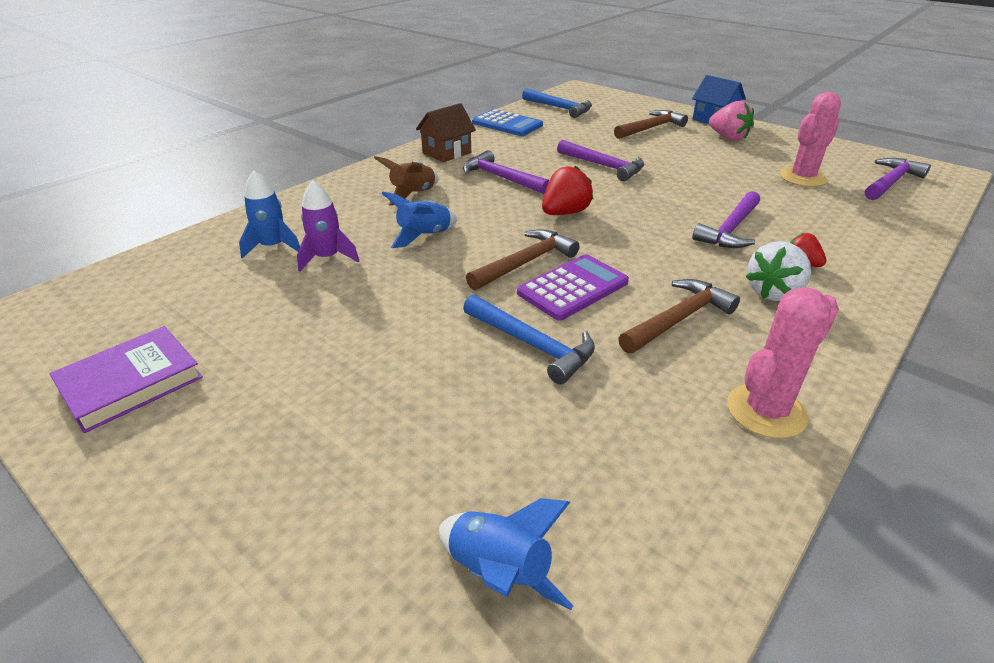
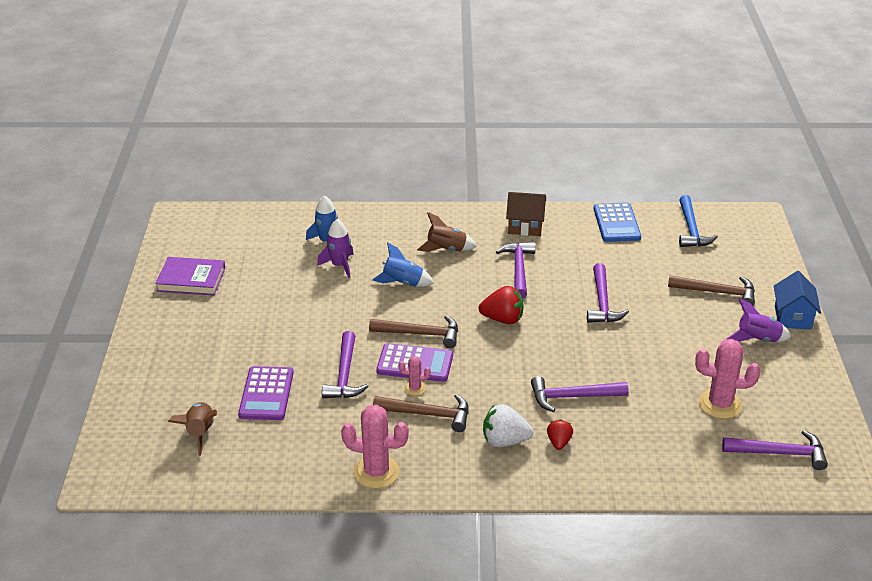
camera: 50 degrees right, 0 degrees up
blue rocket [439,498,573,610] -> brown rocket [168,402,217,456]
blue hammer [463,295,595,385] -> purple hammer [322,331,369,398]
pink strawberry [709,101,754,141] -> purple rocket [726,298,791,342]
none -> purple calculator [238,366,293,420]
none -> pink cactus [399,356,431,396]

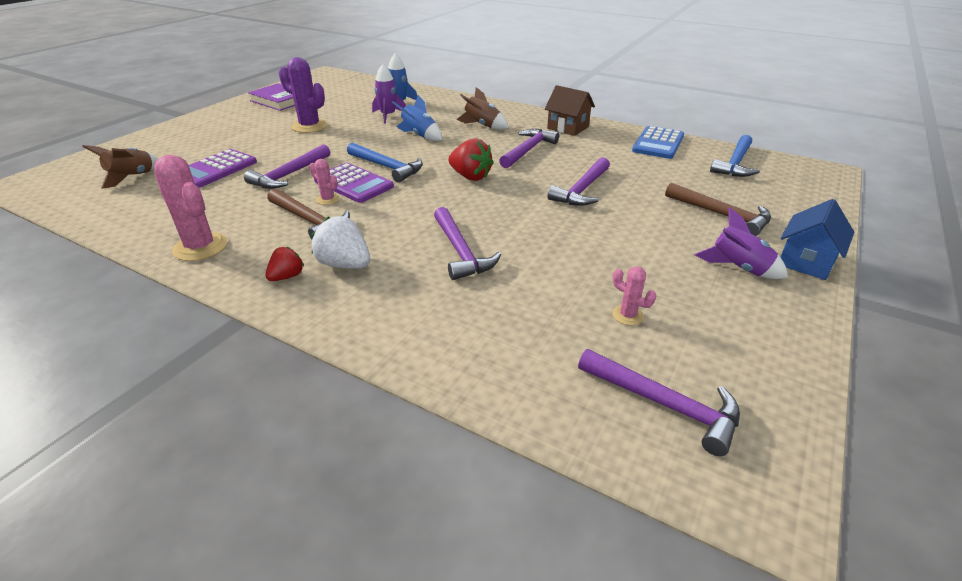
camera: 30 degrees right, 0 degrees up
brown hammer [369,315,458,348] -> blue hammer [347,142,423,183]
purple hammer [531,376,629,412] -> purple hammer turned 135 degrees counterclockwise [434,207,501,280]
red strawberry [547,419,573,450] -> red strawberry moved to [265,247,304,281]
pink cactus [695,339,760,419] -> pink cactus [612,266,656,325], size x0.51
none -> purple cactus [279,57,327,133]

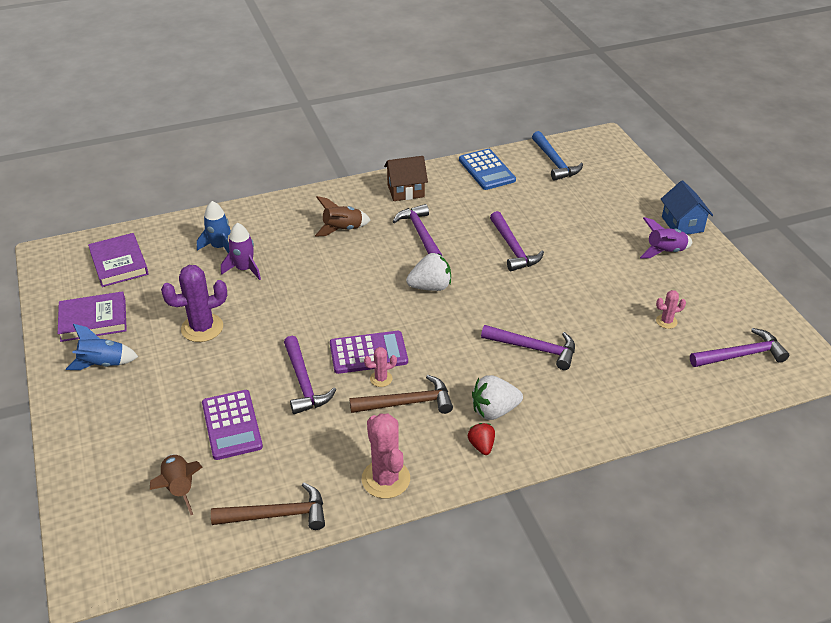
camera: 50 degrees left, 5 degrees up
pink cactus [154,155,228,261] -> pink cactus turned 75 degrees clockwise [362,414,410,498]
blue hammer [347,142,423,183] -> none
blue rocket [392,95,442,141] -> blue rocket moved to [66,324,138,370]
red strawberry [448,138,493,181] -> white strawberry [406,253,451,291]
brown hammer [665,183,771,236] -> brown hammer moved to [211,483,325,530]
none -> purple book [88,233,149,287]

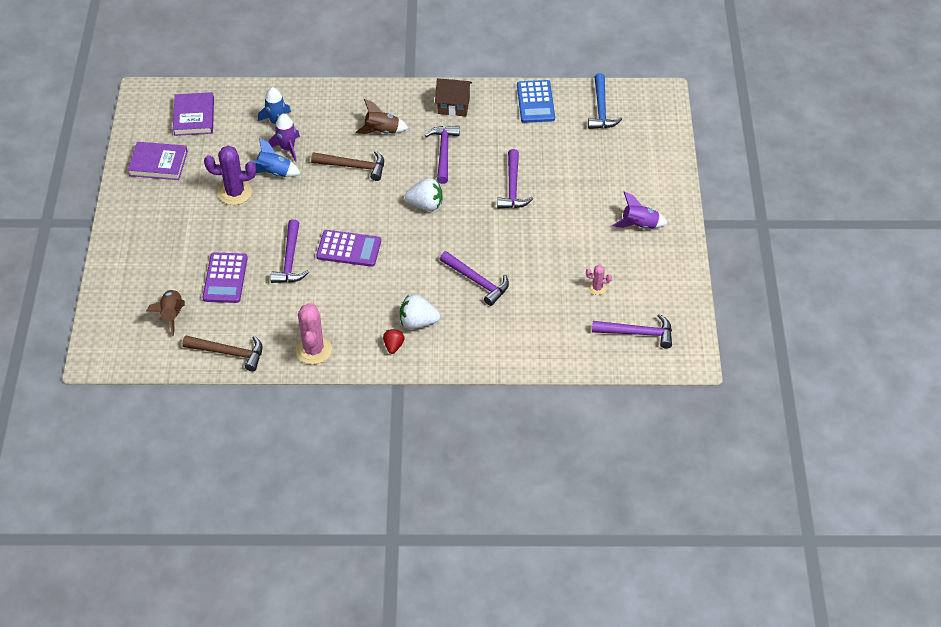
camera: 20 degrees right, 10 degrees up
blue rocket [66,324,138,370] -> blue rocket moved to [253,138,301,177]
brown hammer [350,375,453,414] -> brown hammer moved to [311,151,384,181]
pink cactus [364,347,397,387] -> none
blue house [661,180,713,235] -> none

